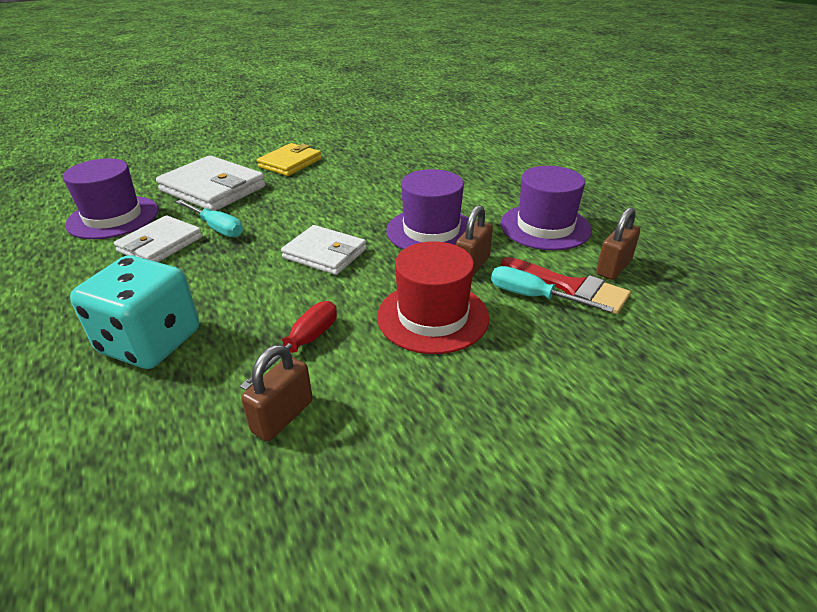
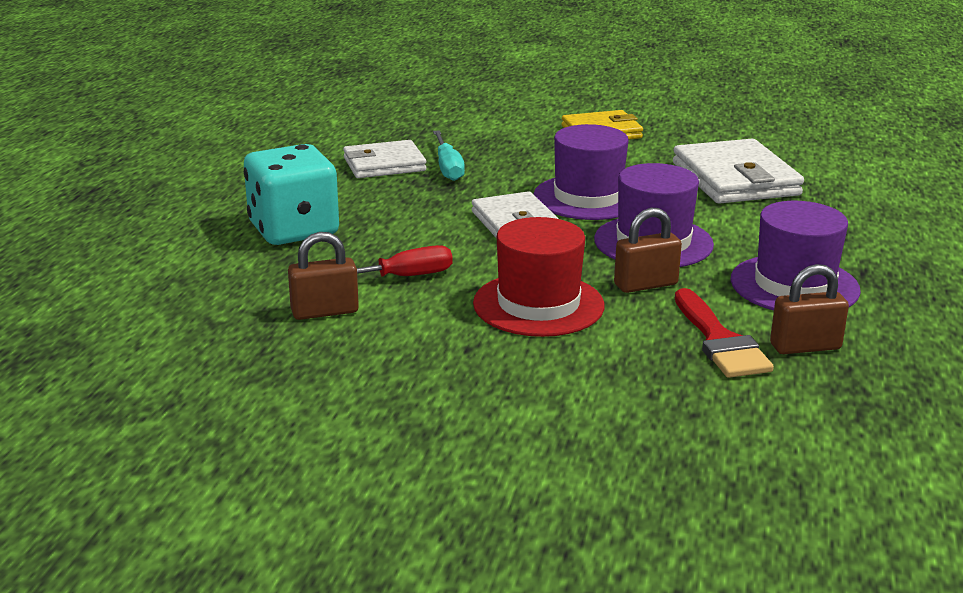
camera: 40 degrees right, 10 degrees down
purple hat [63,158,158,239] -> purple hat moved to [533,124,629,220]
white wallet [156,155,266,211] -> white wallet moved to [673,139,804,204]
turquoise screwdriver [491,266,614,313] -> none

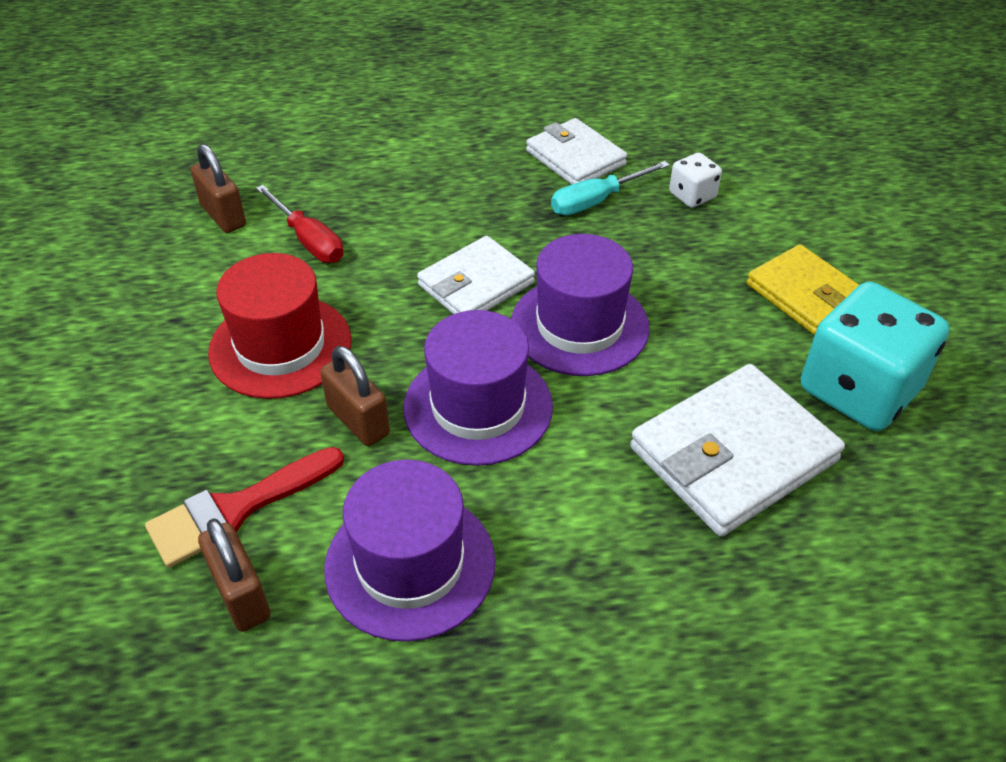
camera: 70 degrees right, 20 degrees up
turquoise dice [244,144,339,245] -> turquoise dice moved to [801,281,949,431]
none -> white dice [669,153,722,208]

